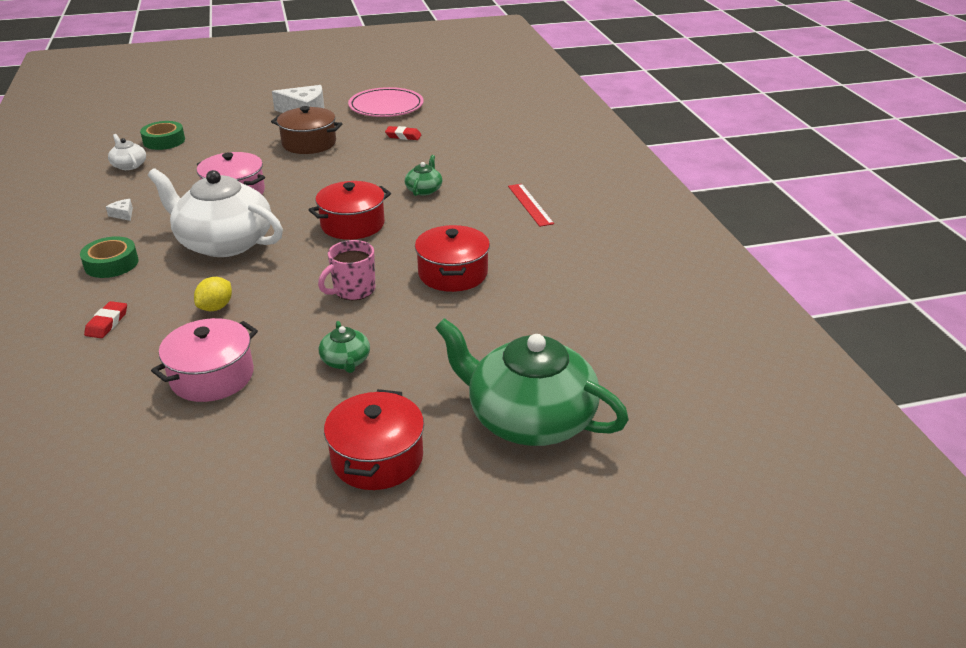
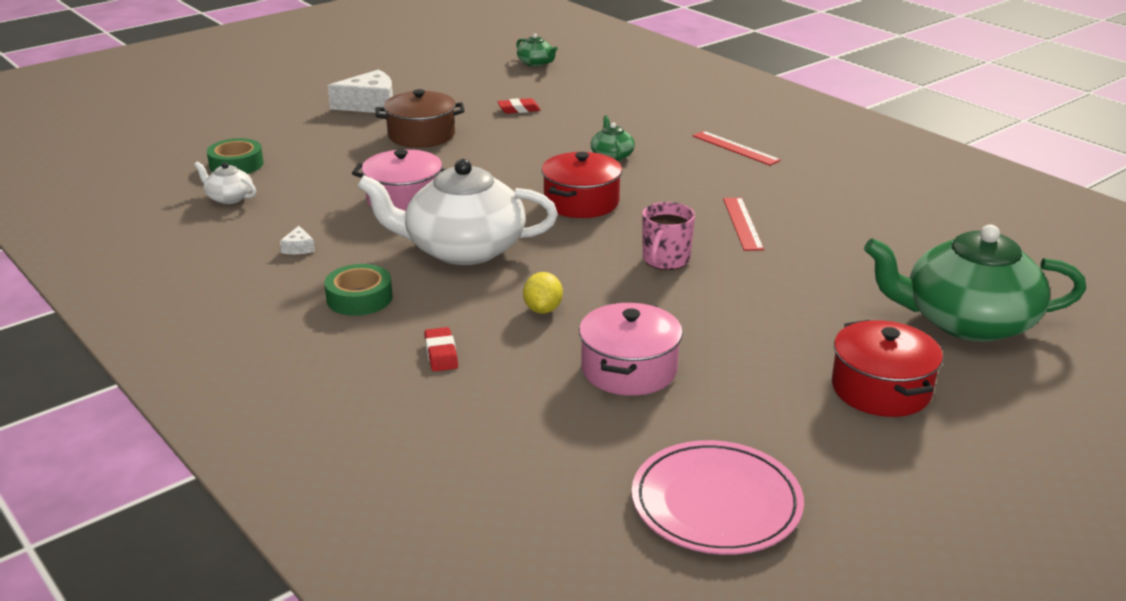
camera: 25 degrees left, 5 degrees down
white cheese [106,199,133,221] -> white cheese turned 120 degrees counterclockwise [280,226,315,254]
green teapot [319,321,370,373] -> green teapot moved to [516,34,558,66]
pink plate [348,87,423,117] -> pink plate moved to [632,440,804,555]
red pot [415,225,490,292] -> red ruler [723,198,764,251]

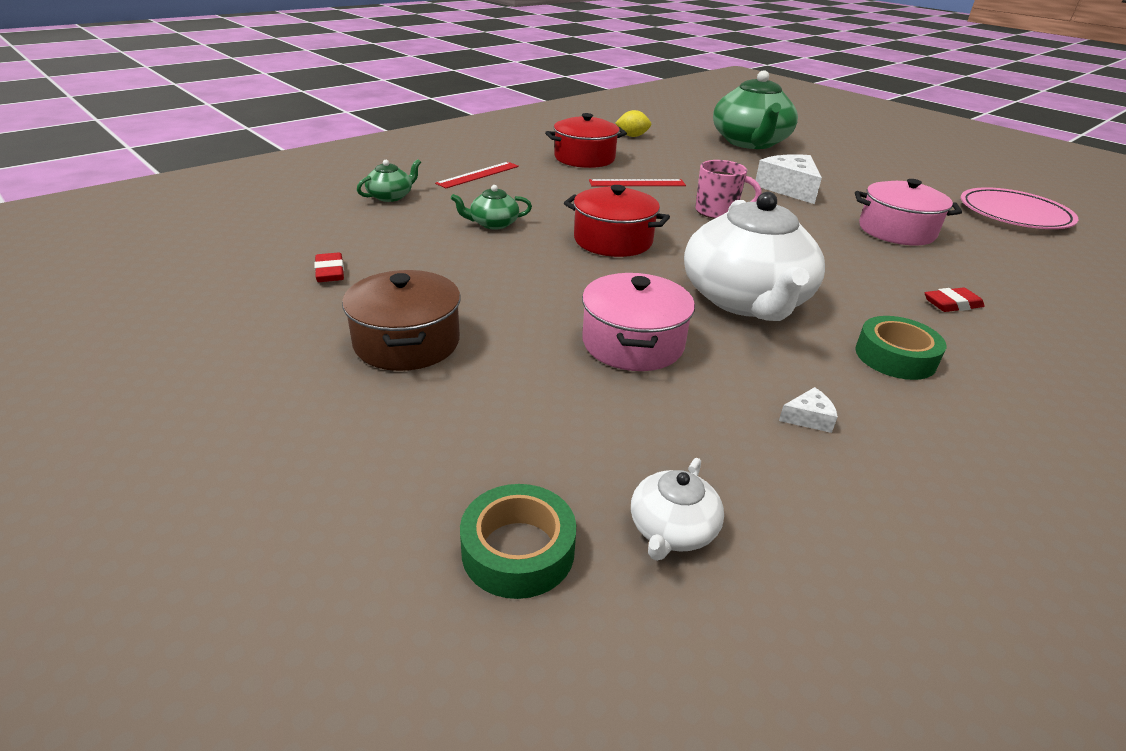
camera: 95 degrees left, 5 degrees up
white cheese [328,70,393,114] -> white cheese moved to [755,154,822,204]
green teapot [516,34,558,66] -> green teapot moved to [357,159,421,202]
yellow lemon [523,272,563,314] -> yellow lemon moved to [615,110,651,137]
red pot [832,320,943,417] -> red pot moved to [545,113,627,168]

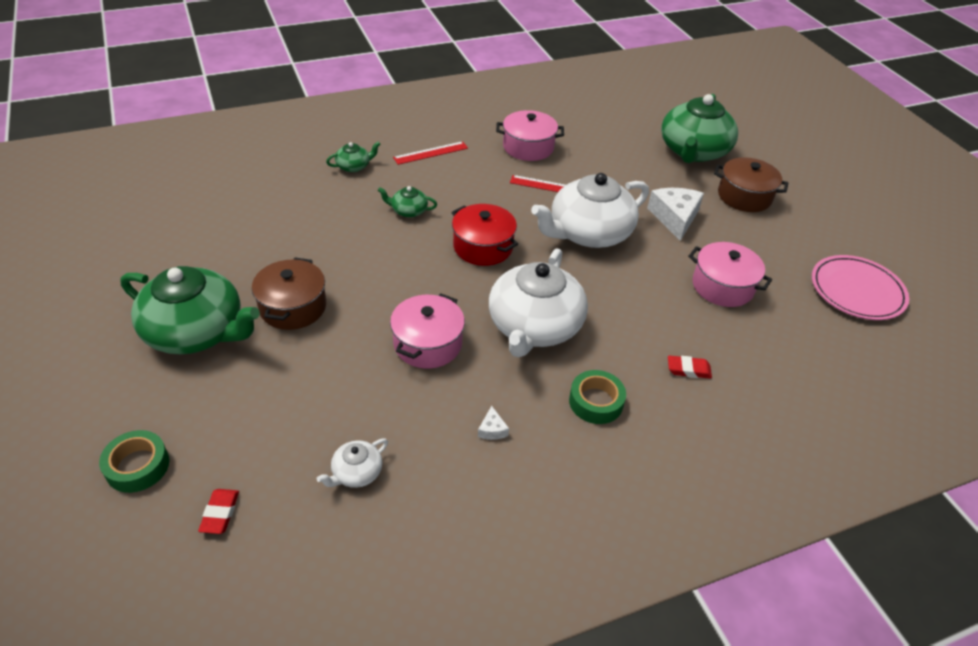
camera: 20 degrees right, 10 degrees up
red eraser [314,252,344,282] -> red eraser moved to [198,489,239,534]
green tape [460,484,576,599] -> green tape moved to [99,430,170,493]
red pot [545,113,627,168] -> pink pot [496,110,564,161]
yellow lemon [615,110,651,137] -> none
pink mug [695,160,762,219] -> white teapot [531,173,649,248]
white cheese [779,387,838,433] -> white cheese turned 75 degrees clockwise [478,406,509,440]
none -> green teapot [121,266,260,354]
none -> brown pot [714,157,788,212]

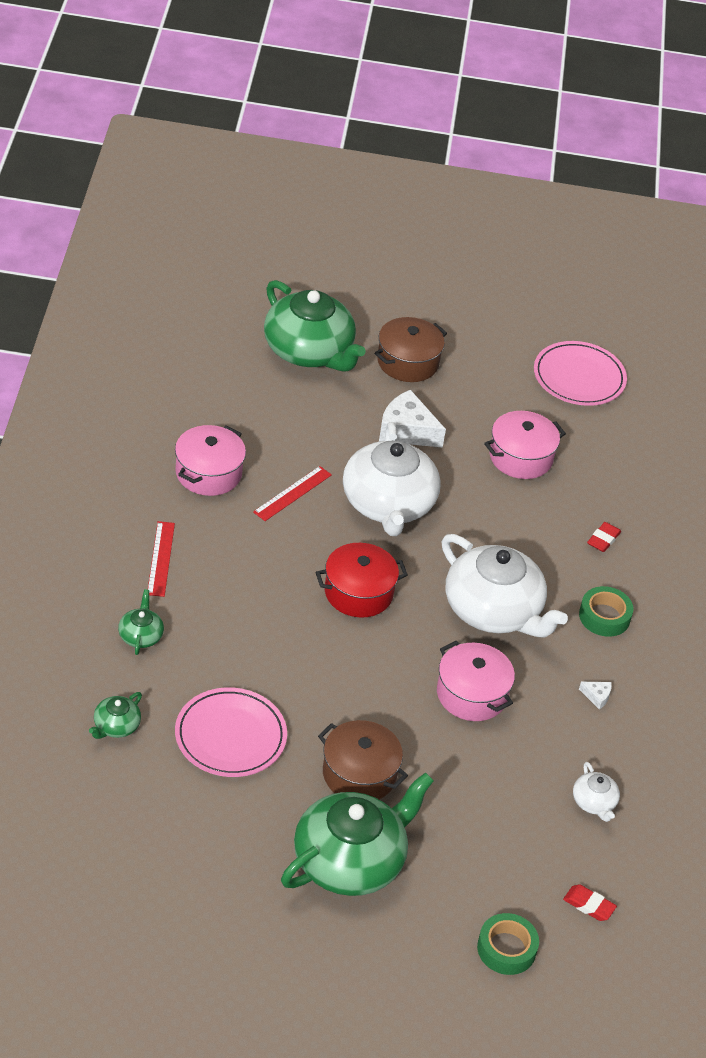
camera: 65 degrees left, 0 degrees up
green teapot [378,186,437,217] -> green teapot moved to [89,692,142,739]
none -> pink plate [175,687,287,777]

